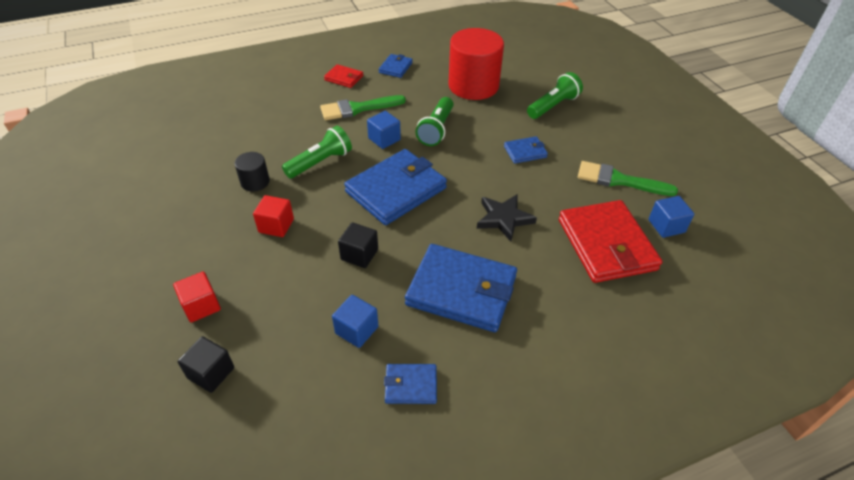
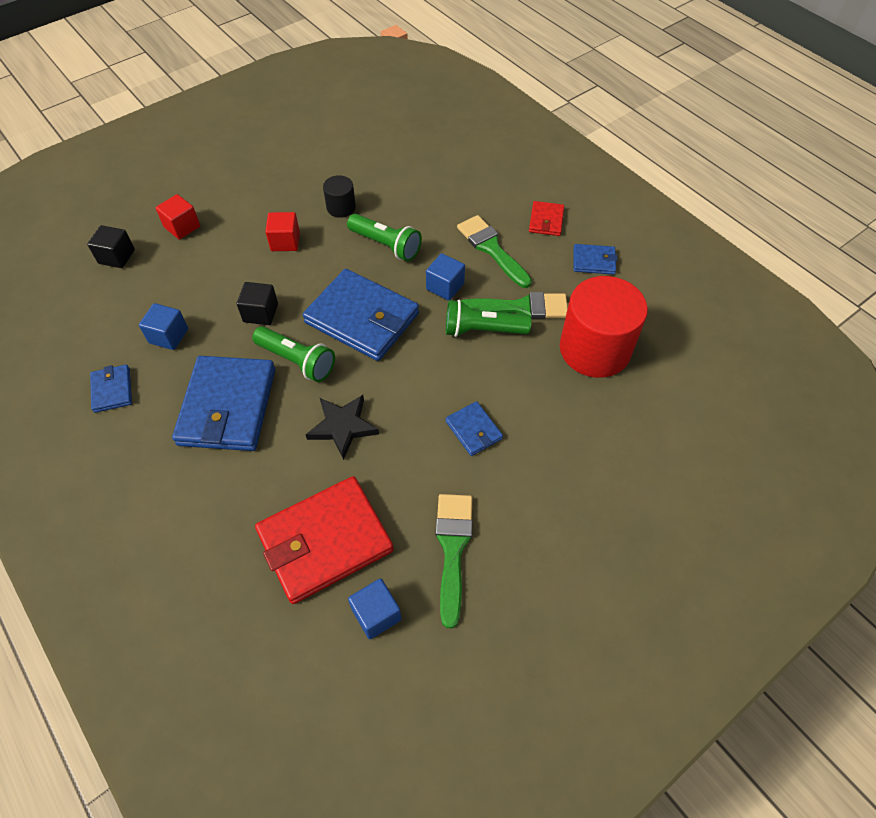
camera: 75 degrees right, 10 degrees up
green flashlight [527,72,583,119] -> green flashlight moved to [252,326,335,382]
none -> green brush [461,292,568,319]

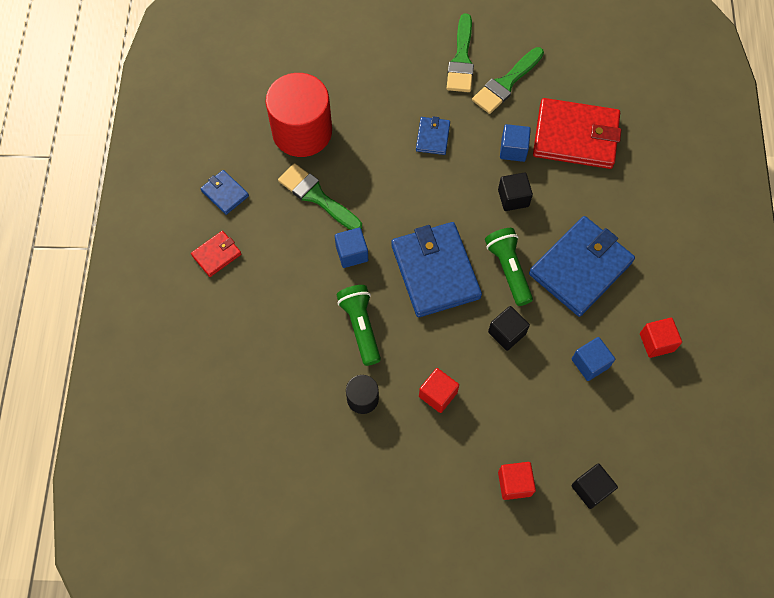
camera: 140 degrees left, 10 degrees up
blue wallet [90,365,132,413] -> red cube [640,318,682,358]
black star [305,395,379,460] -> black cube [498,172,533,211]
blue cube [348,578,401,639] -> blue cube moved to [500,124,531,162]
green flashlight [446,300,531,337] -> none
green brush [457,215,532,288] -> green brush moved to [447,13,474,92]

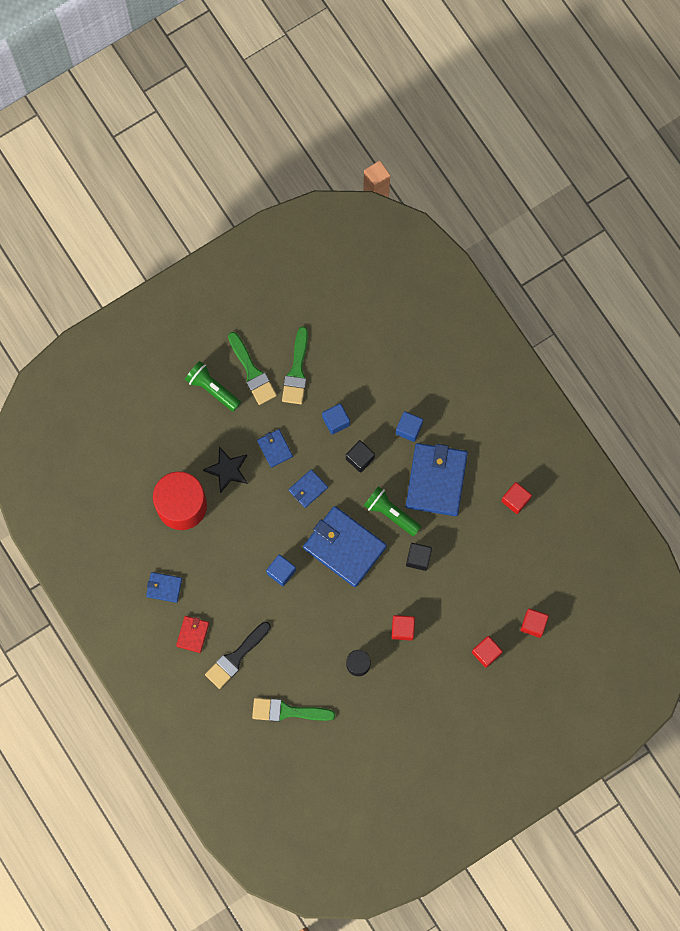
camera: 35 degrees left, 10 degrees up
green brush [278,163,362,230] -> green brush moved to [252,698,335,722]
green flashlight [336,285,381,366] -> green flashlight moved to [185,361,241,412]
red wallet [533,98,621,169] -> none
black cube [571,463,618,509] -> red cube [520,609,549,638]
blue cube [572,337,615,381] -> blue cube moved to [396,411,423,442]
none -> black star [203,446,248,494]
none -> black brush [205,622,271,689]
none -> blue wallet [289,469,328,508]

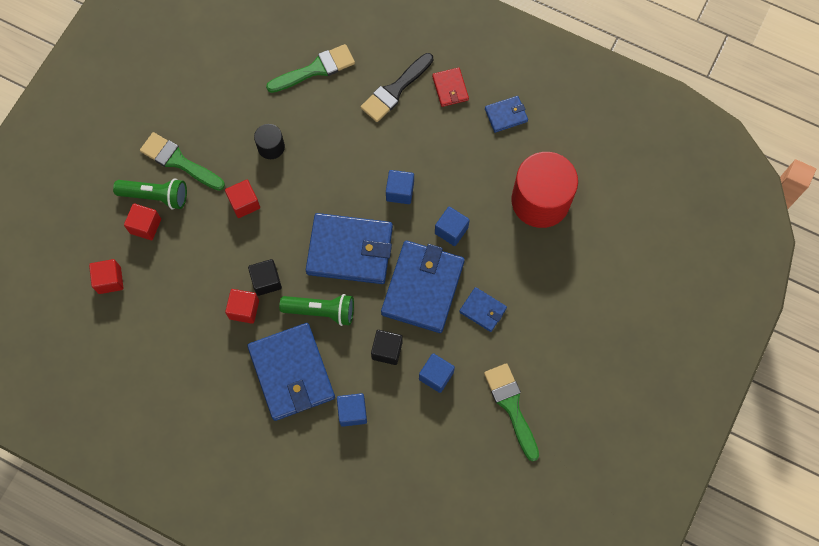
camera: 150 degrees right, 5 degrees down
green flashlight [185,361,241,412] -> green flashlight moved to [113,179,187,209]
black star [203,446,248,494] -> none
black brush [205,622,271,689] -> black brush turned 150 degrees counterclockwise [361,53,433,122]
green brush [228,332,277,405] -> green brush moved to [140,132,225,191]
blue wallet [289,469,328,508] -> blue wallet [381,241,465,333], size x2.11
red cube [501,482,532,514] -> red cube moved to [225,289,259,324]
none -> blue cube [435,207,470,246]

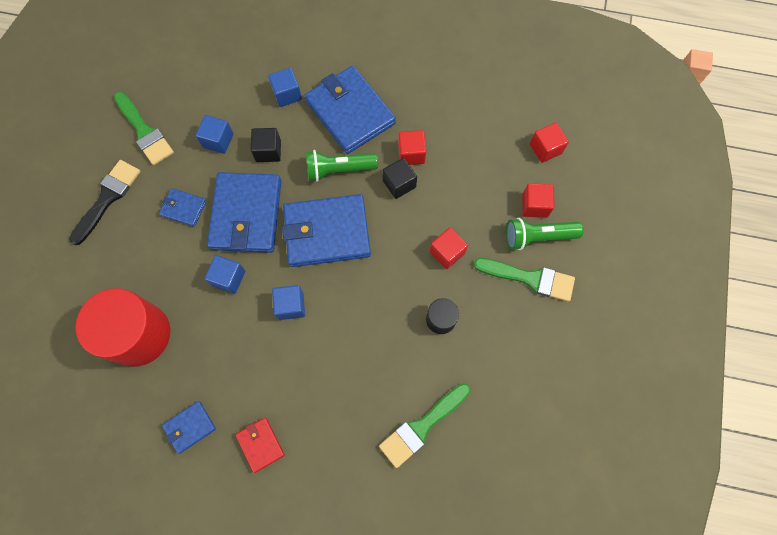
camera: 165 degrees right, 0 degrees up
black brush [361,53,433,122] -> black brush moved to [69,160,140,245]

